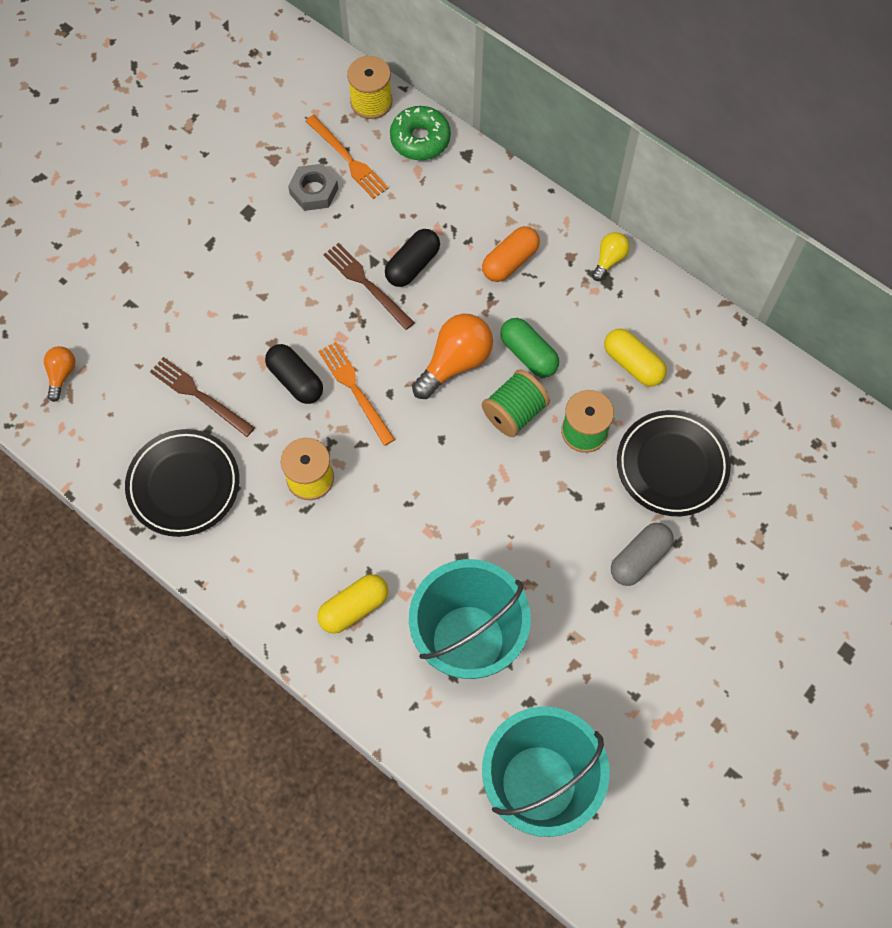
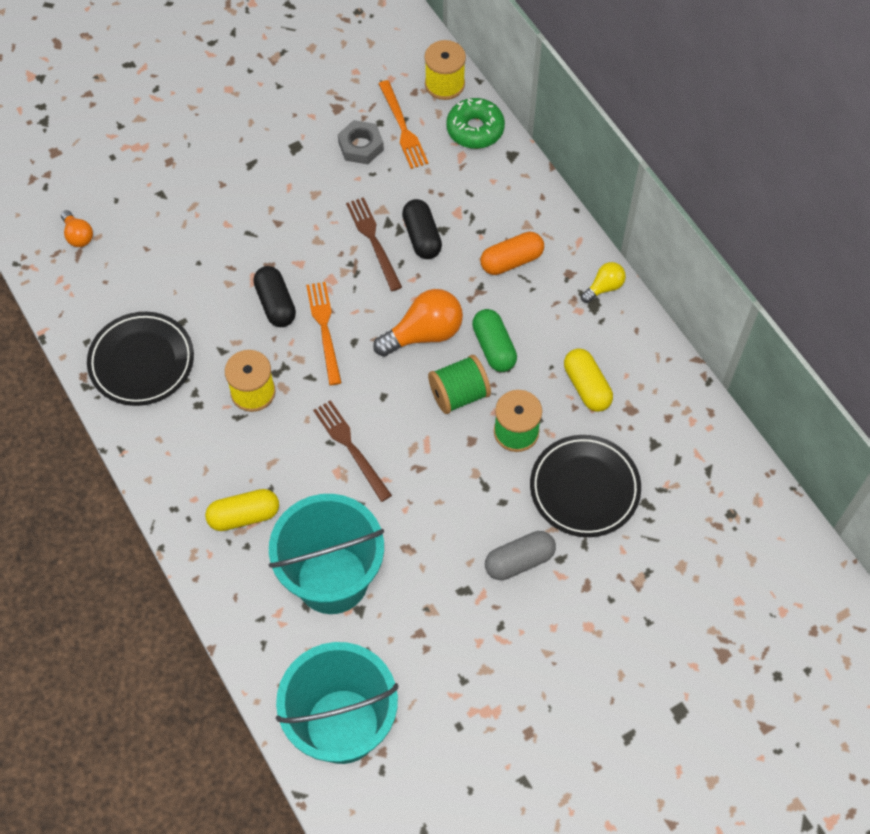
camera: 20 degrees right, 5 degrees down
orange light bulb [44,346,75,402] -> orange light bulb turned 120 degrees clockwise [61,210,93,247]
brown fork [150,357,255,437] -> brown fork moved to [313,400,392,502]
black capsule [385,229,440,287] -> black capsule turned 75 degrees counterclockwise [402,199,442,259]

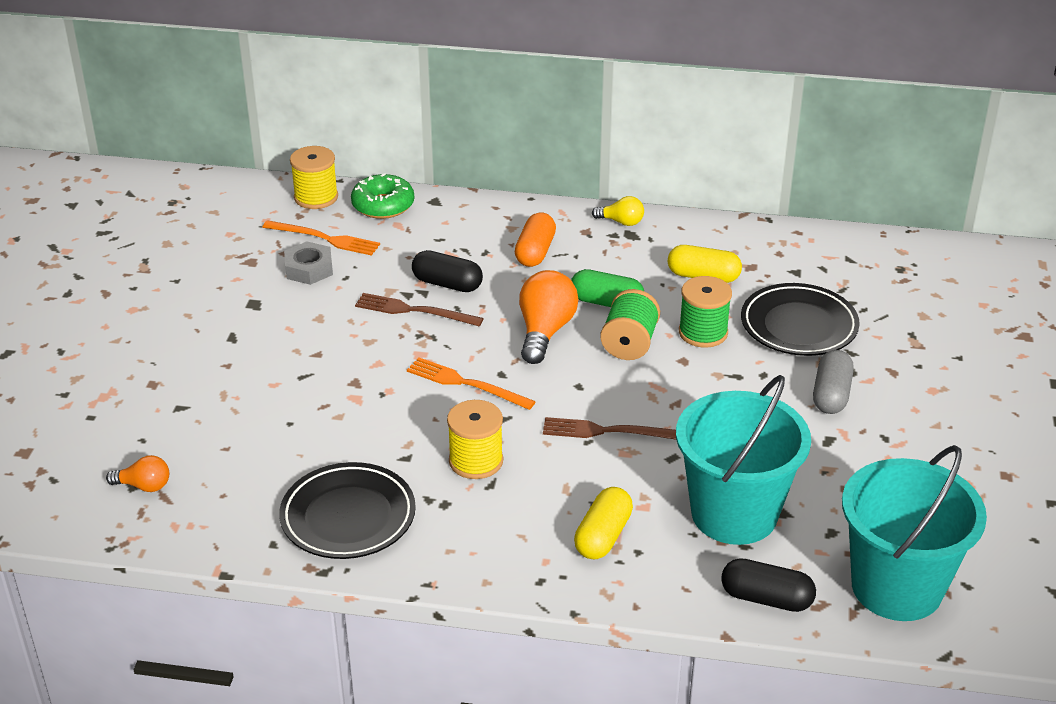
camera: 50 degrees left, 25 degrees down
black capsule [253,266,296,327] -> black capsule moved to [721,558,816,612]
yellow light bulb [581,262,626,303] -> yellow light bulb turned 105 degrees clockwise [592,196,644,226]

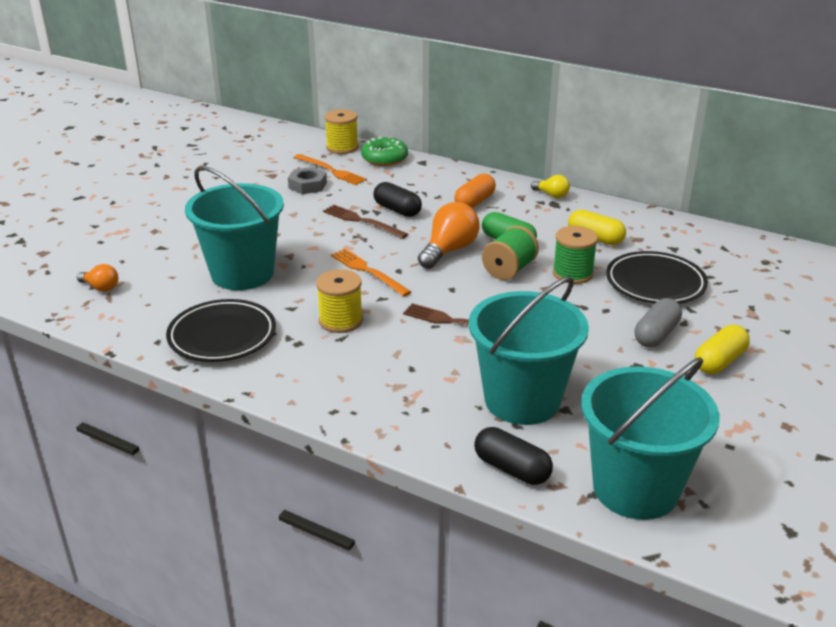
camera: 20 degrees right, 5 degrees down
yellow capsule [574,487,633,559] -> yellow capsule moved to [695,325,750,374]
none -> turquoise bucket [185,166,284,290]

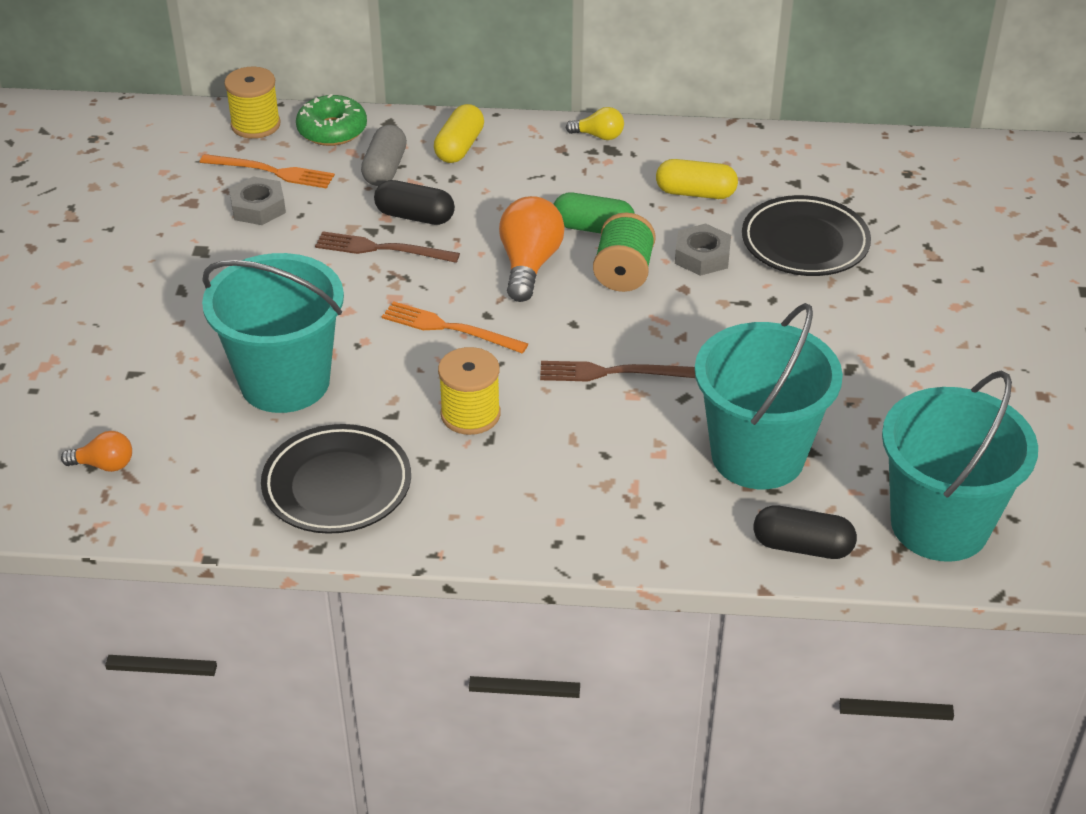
camera: 25 degrees left, 10 degrees up
orange capsule [454,174,496,208] -> none
green spool [552,226,598,284] -> grey nut [675,224,731,276]
grey capsule [634,298,682,347] -> grey capsule moved to [361,125,407,186]
yellow capsule [695,325,750,374] -> yellow capsule moved to [434,104,484,163]

